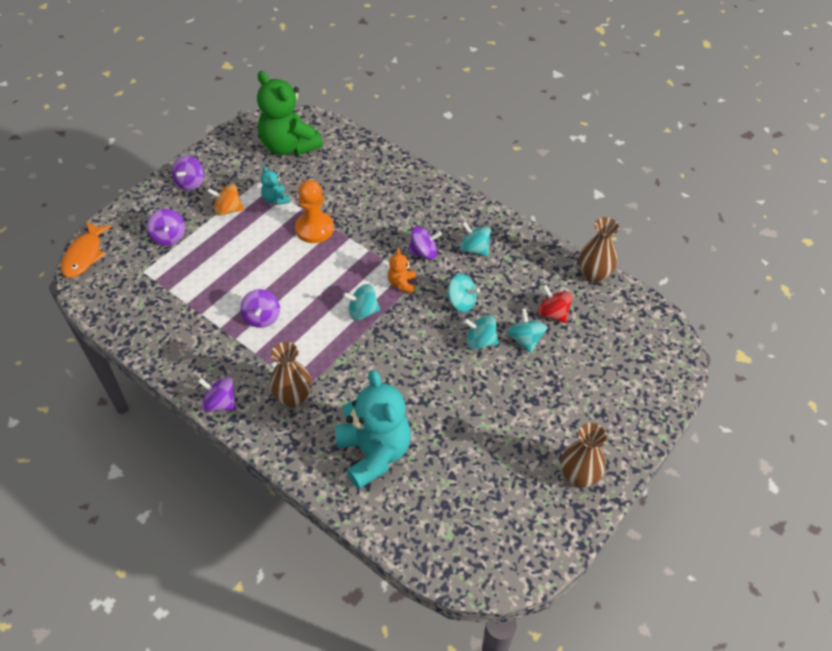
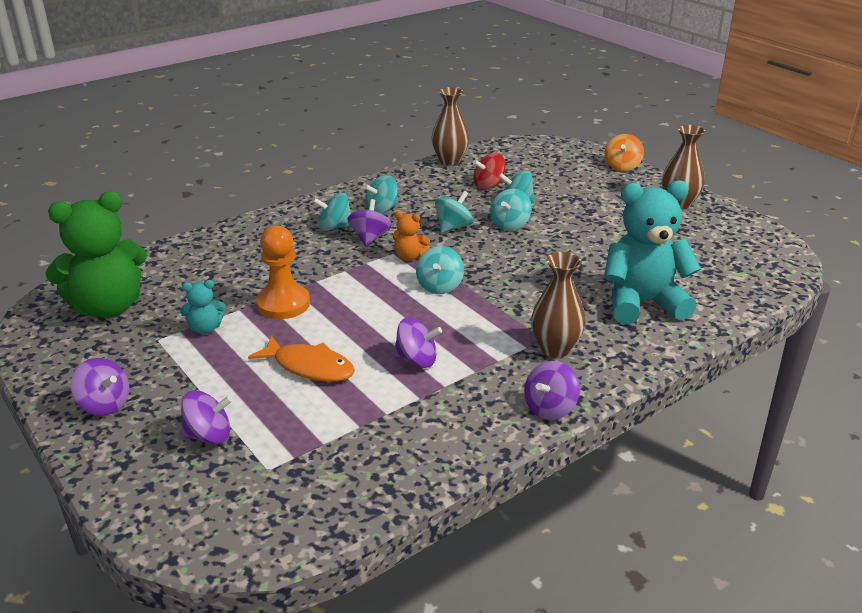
camera: 75 degrees left, 20 degrees down
orange fish [61,221,112,278] -> orange fish moved to [248,335,355,382]
orange spinning top [207,184,244,216] -> orange spinning top moved to [605,134,644,171]
none -> turquoise spinning top [312,193,351,231]

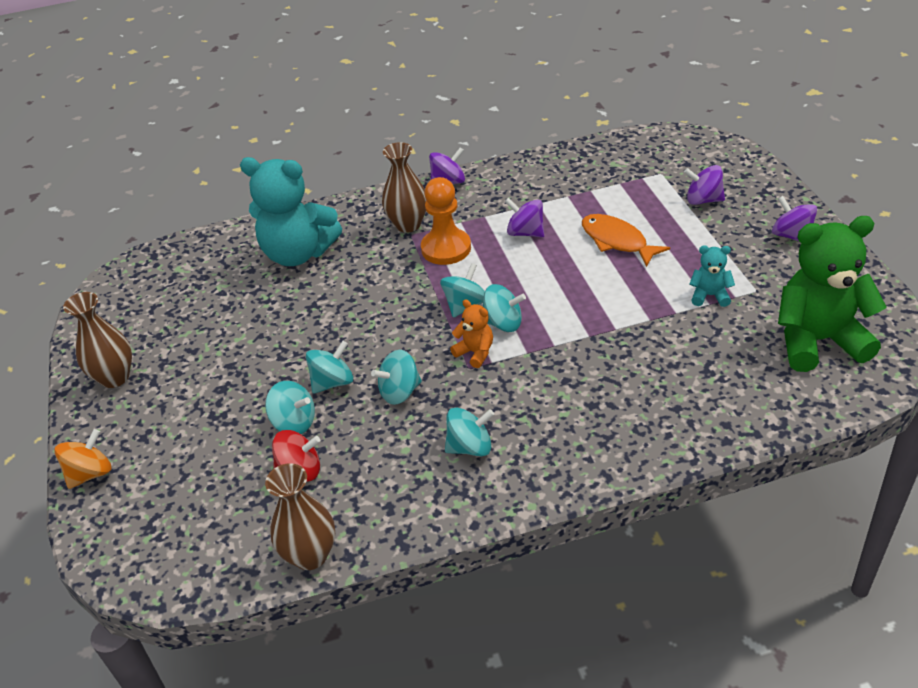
camera: 155 degrees left, 10 degrees up
orange pawn [256,225,310,319] -> orange pawn moved to [421,177,471,265]
turquoise spinning top [312,193,351,231] -> turquoise spinning top moved to [483,284,526,332]
purple spinning top [347,199,392,246] -> none

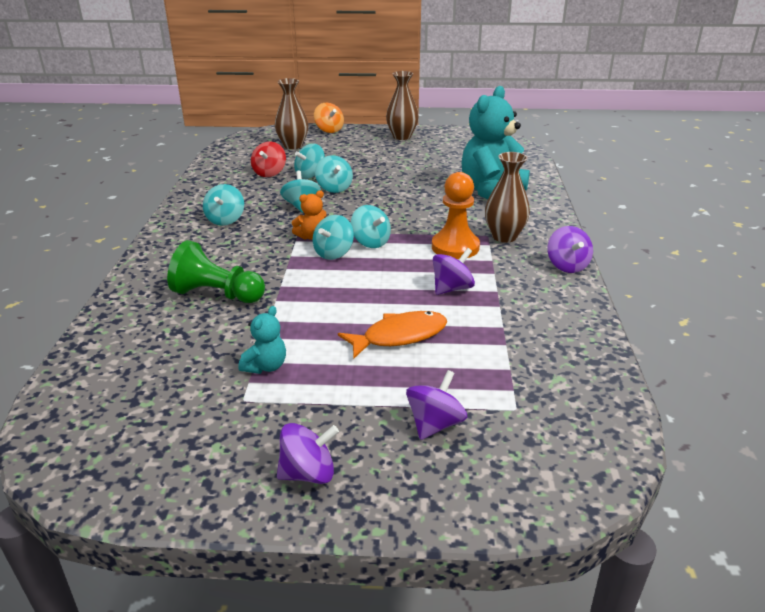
camera: 105 degrees right, 10 degrees down
brown vase [265,463,335,570] -> brown vase moved to [275,78,308,149]
green teddy bear [778,216,887,372] -> none
none -> green pawn [167,240,265,303]

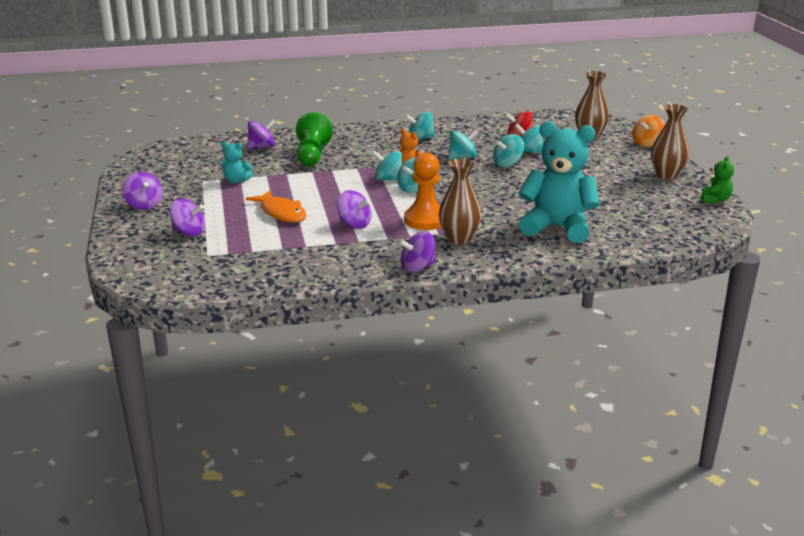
camera: 75 degrees right, 5 degrees down
none -> purple spinning top [247,119,275,149]
none -> green teddy bear [701,156,734,203]

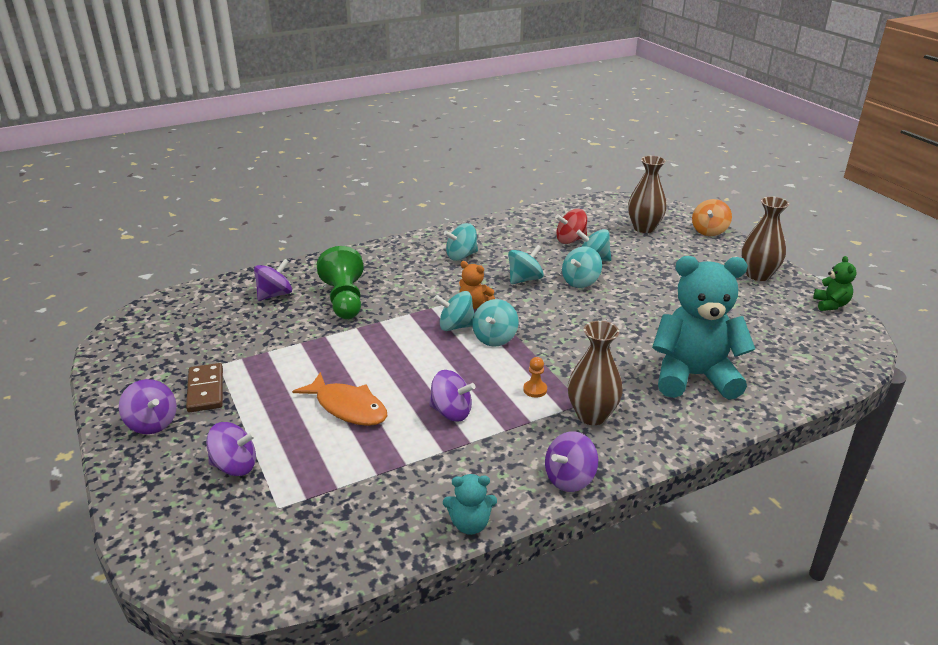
camera: 15 degrees left, 5 degrees up
turquoise teddy bear [221,142,253,184] -> turquoise teddy bear moved to [443,474,497,535]
orange pawn [404,152,442,230] -> orange pawn [523,357,547,397], size x0.43
none -> brown domino [186,363,223,412]

